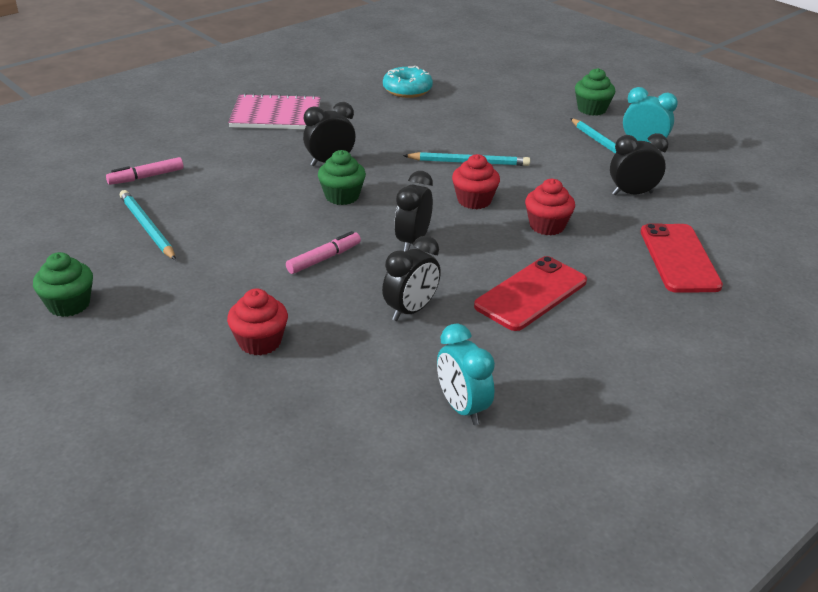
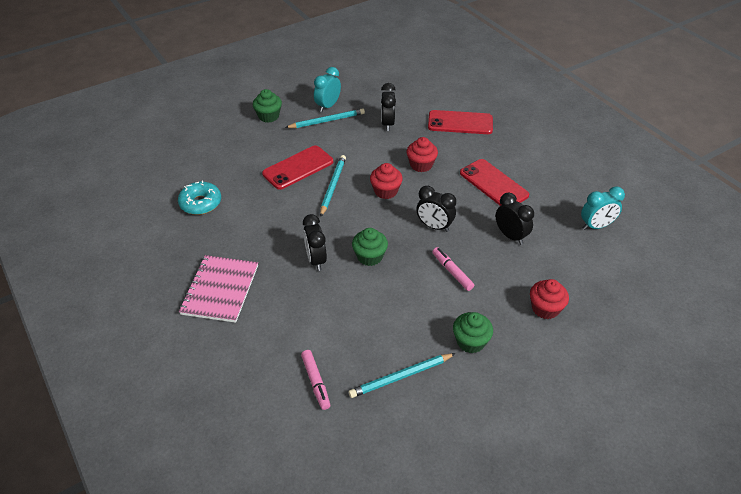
camera: 80 degrees left, 10 degrees up
green cupcake [33,252,93,317] -> green cupcake moved to [453,312,493,353]
none -> red phone [262,145,333,190]

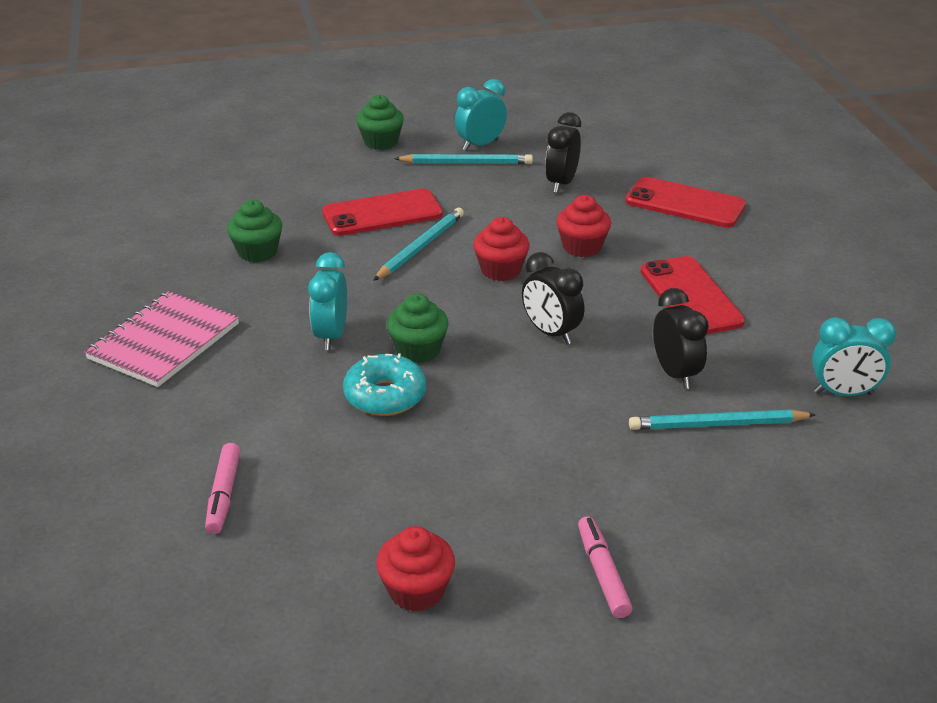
camera: 20 degrees right, 10 degrees down
turquoise donut [178,180,221,215] -> turquoise donut moved to [343,353,426,416]
black clock [303,214,327,271] -> turquoise clock [308,252,347,350]
turquoise pencil [349,353,456,398] -> turquoise pencil moved to [629,410,816,430]
pink marker [432,247,474,291] -> pink marker moved to [578,516,632,618]
green cupcake [453,312,493,353] -> green cupcake moved to [227,200,282,262]
red cupcake [530,279,569,319] -> red cupcake moved to [376,526,455,612]

